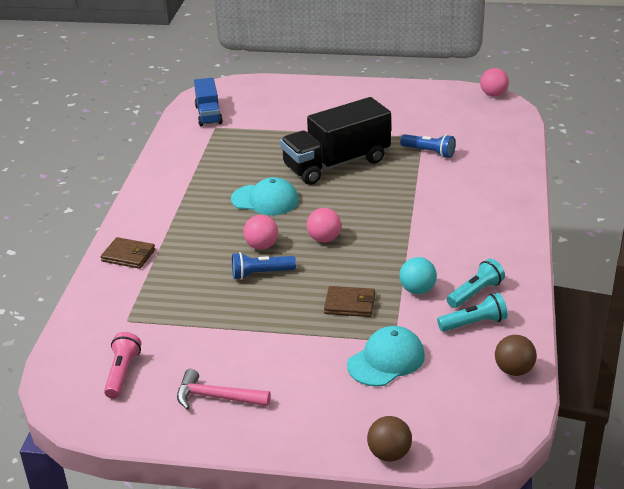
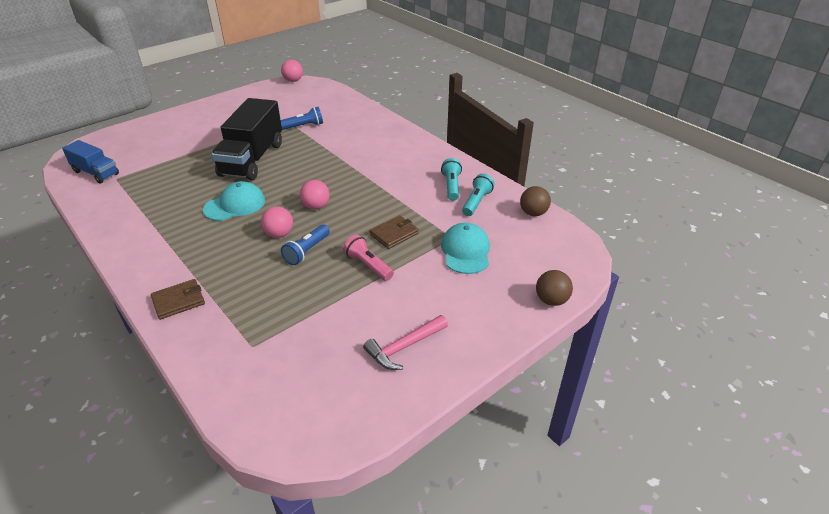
camera: 50 degrees left, 5 degrees up
pink flashlight [104,332,141,399] -> pink flashlight moved to [343,234,394,281]
turquoise ball [399,257,437,294] -> none

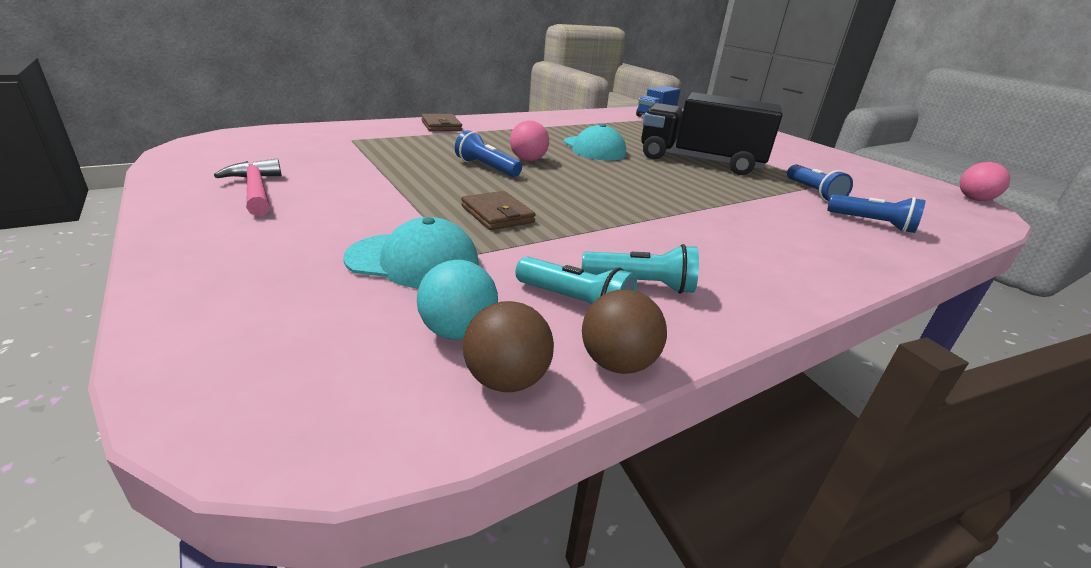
camera: 95 degrees right, 10 degrees down
pink ball [300,180,330,210] -> none
pink flashlight [343,234,394,281] -> none
brown ball [536,270,573,306] -> brown ball moved to [582,290,667,374]
none -> turquoise ball [417,260,498,340]
none -> blue flashlight [827,194,926,233]

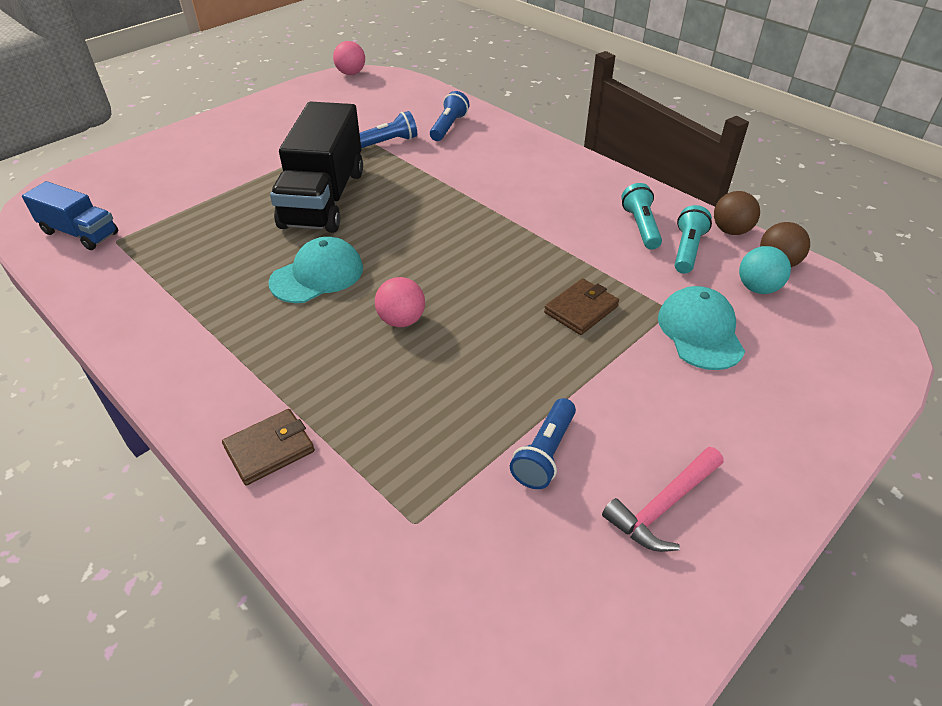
camera: 100 degrees left, 15 degrees up
blue flashlight [455,130,522,177] -> blue flashlight moved to [510,398,576,489]

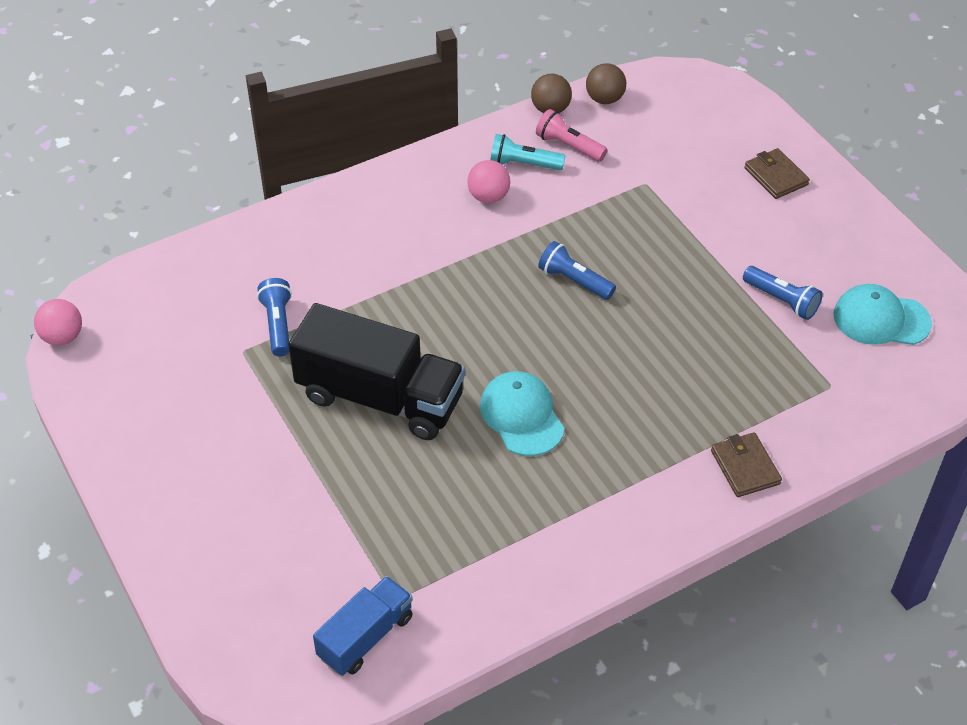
camera: 75 degrees left, 5 degrees up
pink ball [375,277,425,327] -> pink ball moved to [467,160,510,203]
blue flashlight [430,91,470,141] -> blue flashlight moved to [538,241,616,300]
brown wallet [544,278,619,335] -> brown wallet moved to [745,148,810,199]
pink hammer [602,447,724,552] -> none
turquoise cap [658,286,745,370] -> turquoise cap moved to [833,284,932,345]
turquoise flashlight [675,205,712,274] -> pink flashlight [536,109,607,162]
turquoise ball [739,246,791,294] -> none

